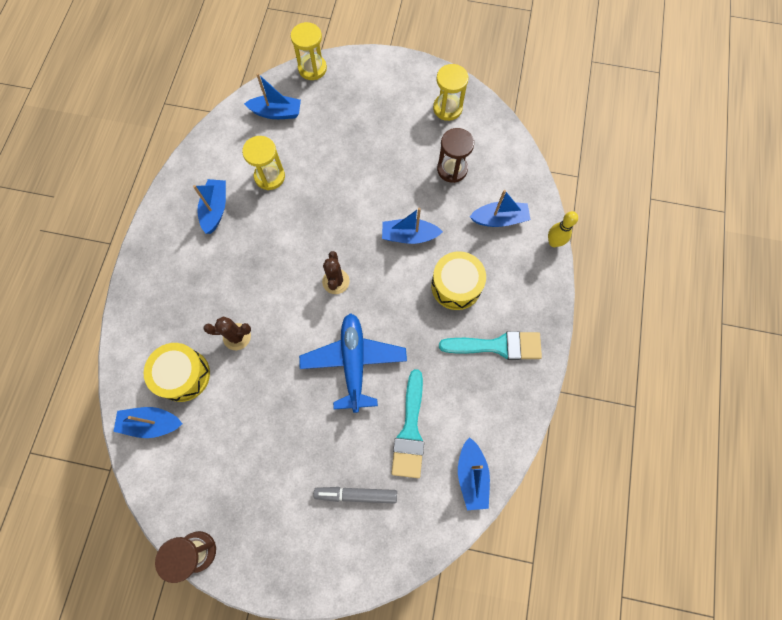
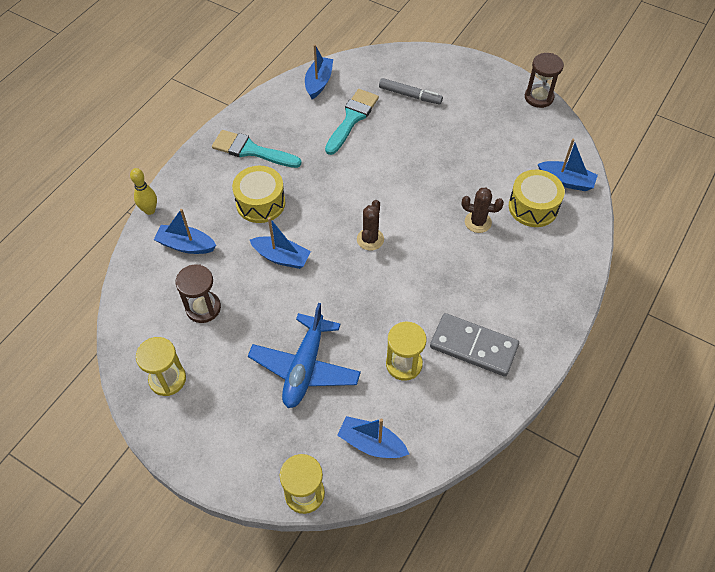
camera: 160 degrees left, 15 degrees down
blue boat [193,179,226,234] -> grey domino [430,313,519,377]
blue plane [299,313,407,413] -> blue plane moved to [248,303,361,408]

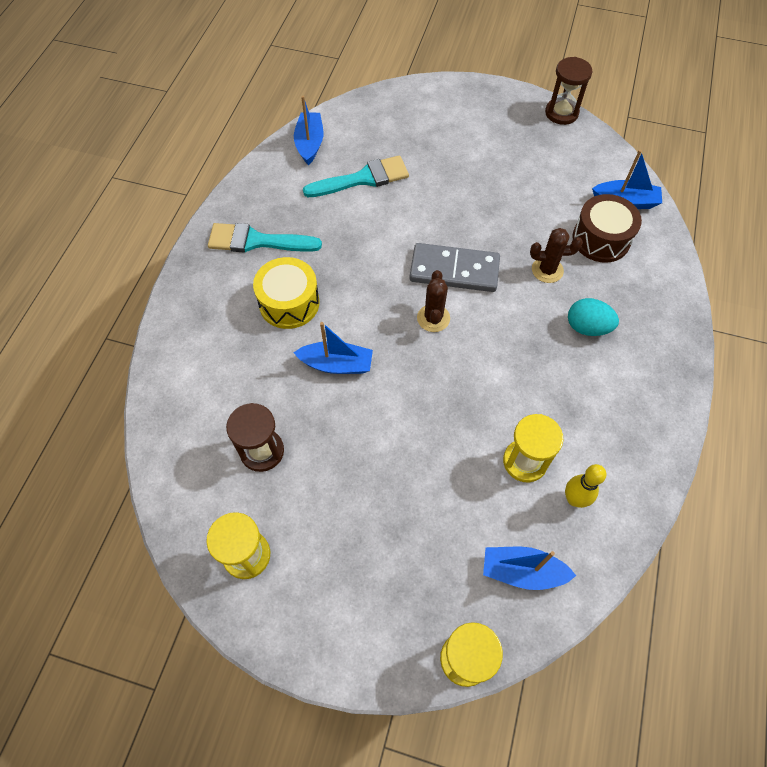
camera: 15 degrees left, 5 degrees up
yellow bowling pin [130,168,157,215] -> yellow bowling pin moved to [565,464,606,508]
blue boat [154,209,216,254] -> none
blue plane [248,303,361,408] -> none
turquoise brush [325,89,379,155] -> turquoise brush turned 60 degrees clockwise [303,155,409,197]
grey marker [379,78,443,104] -> none
grey domino [430,313,519,377] -> grey domino moved to [410,243,500,292]
yellow drum [509,170,565,227] -> brown drum [572,194,642,263]
none -> turquoise egg [568,298,619,336]

